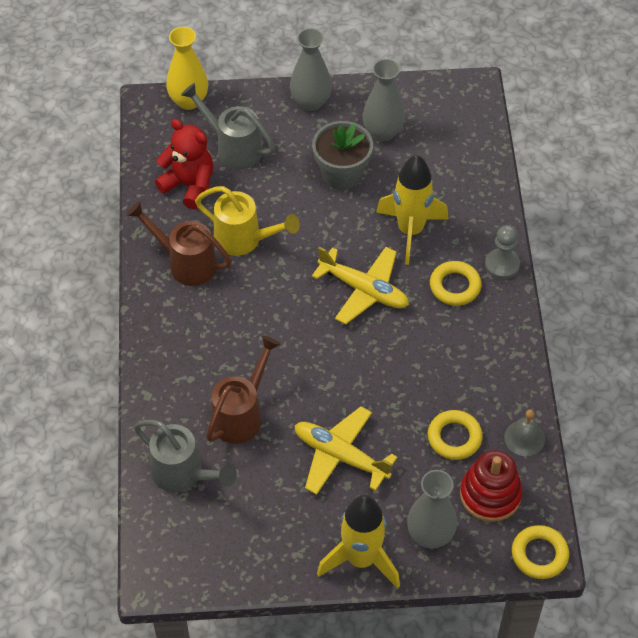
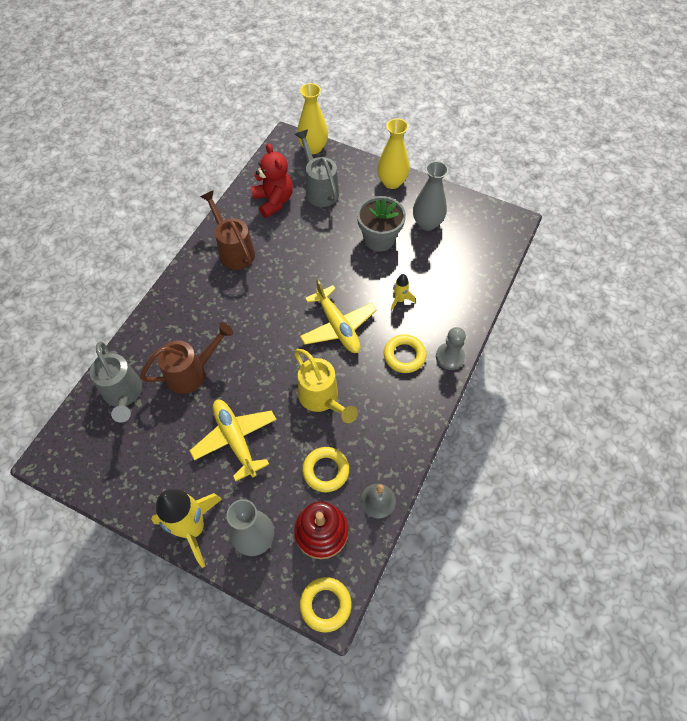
camera: 30 degrees right, 5 degrees up
yellow watering can [195,186,300,256] -> yellow watering can moved to [294,349,358,423]
grey vase [290,28,332,111] -> yellow vase [377,119,410,189]
yellow rocket [376,155,449,265] -> yellow rocket [391,274,415,311], size x0.46

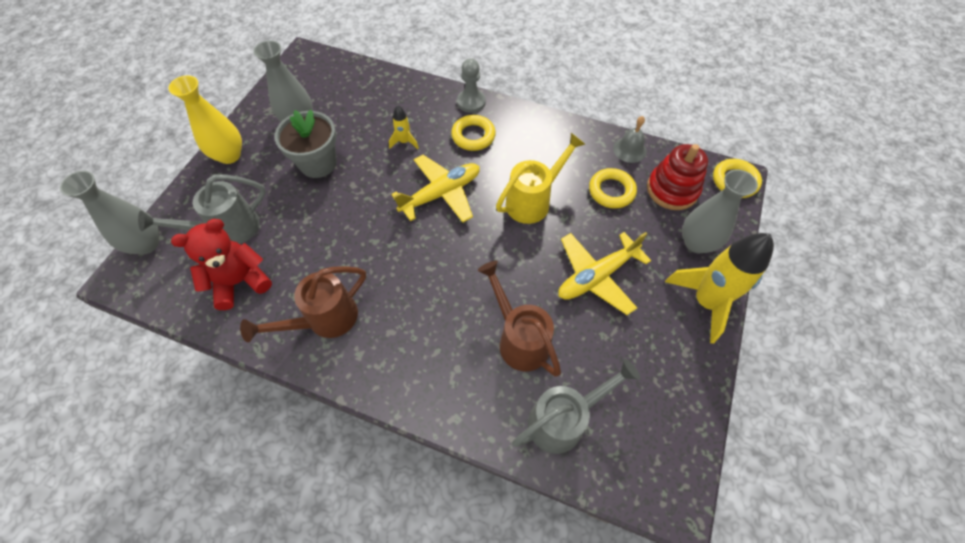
camera: 95 degrees left, 0 degrees up
yellow vase [297,83,328,154] -> grey vase [60,170,159,254]

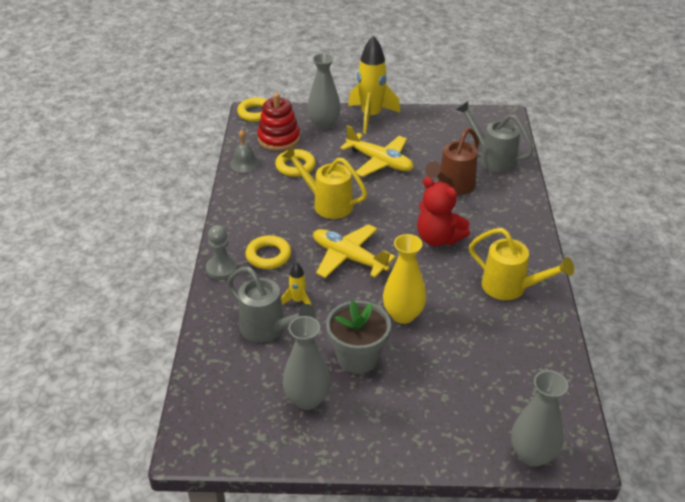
camera: 110 degrees left, 20 degrees down
grey watering can [138,174,266,244] -> grey watering can moved to [227,267,316,343]
yellow vase [168,75,242,164] -> yellow vase moved to [383,234,426,324]
red teddy bear [171,219,272,310] -> red teddy bear moved to [417,177,470,246]
brown watering can [240,266,366,342] -> yellow watering can [469,228,574,300]

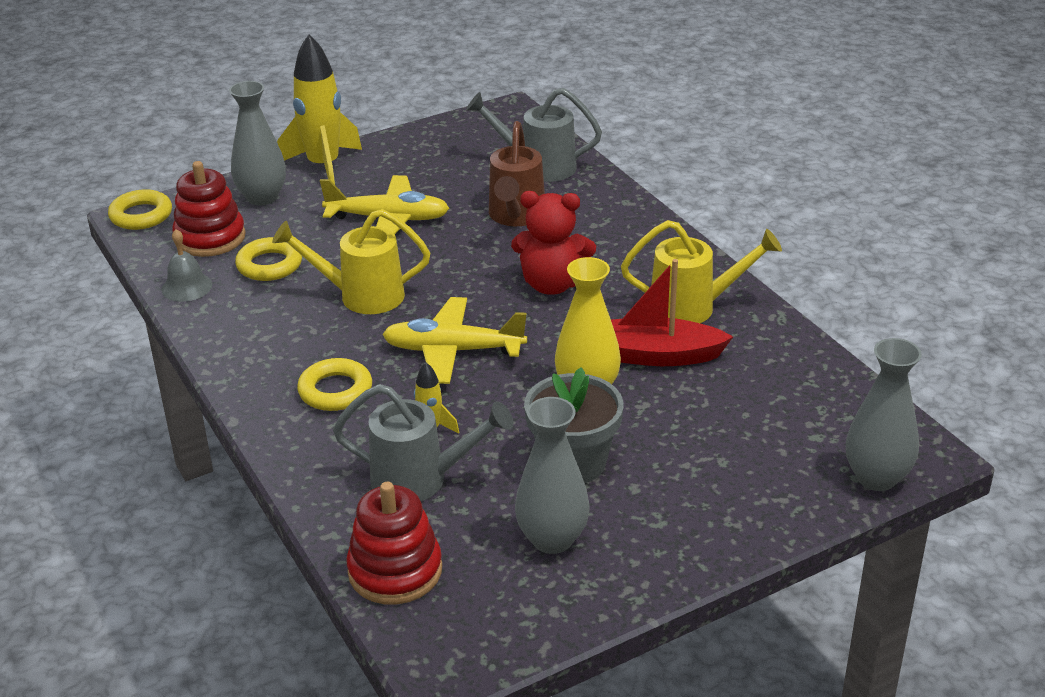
camera: 30 degrees left, 5 degrees down
grey pawn [206,225,238,280] -> none
none -> red stacking toy [346,482,442,604]
none -> red boat [611,259,733,366]

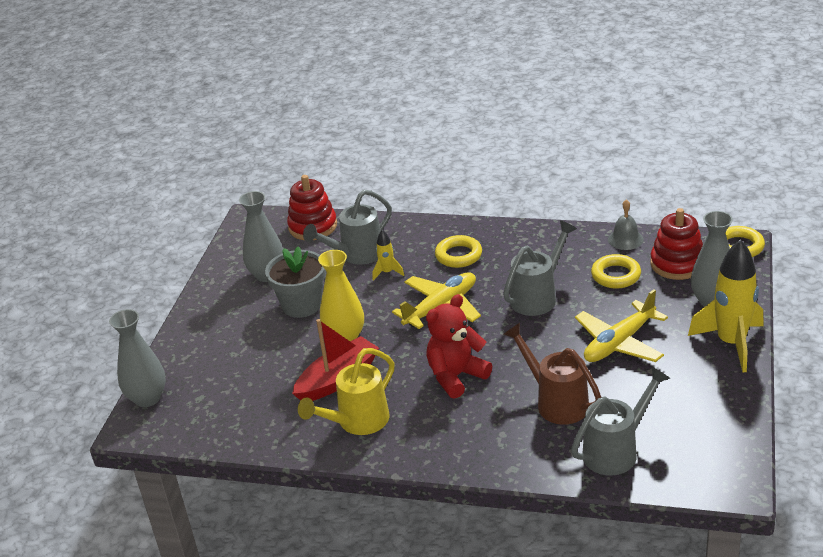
camera: 135 degrees right, 0 degrees up
yellow watering can [272,209,430,314] -> grey watering can [503,221,577,316]

